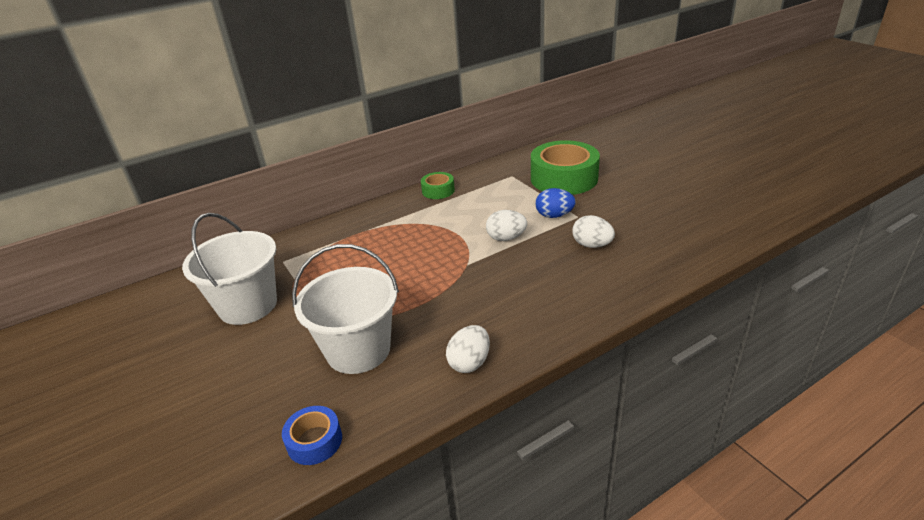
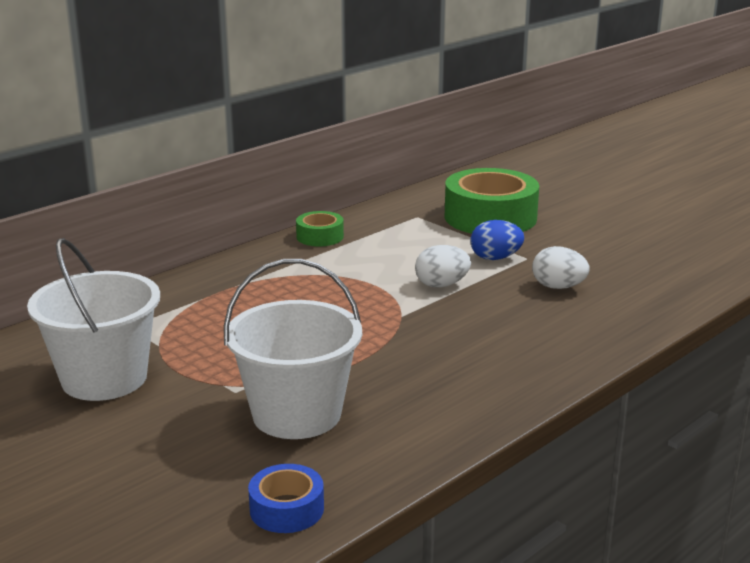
camera: 15 degrees left, 10 degrees down
white egg [446,325,490,373] -> none

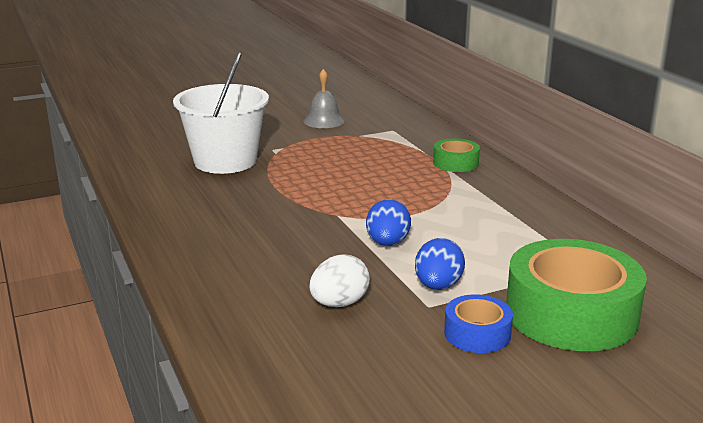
camera: 110 degrees right, 0 degrees up
white bucket [27,238,160,401] -> grey bell [303,69,345,128]
blue tape [248,464,324,533] -> blue tape moved to [444,294,513,353]
green tape [296,211,344,246] -> green tape moved to [433,138,480,172]
white egg [415,245,471,288] -> blue egg [366,199,411,246]

